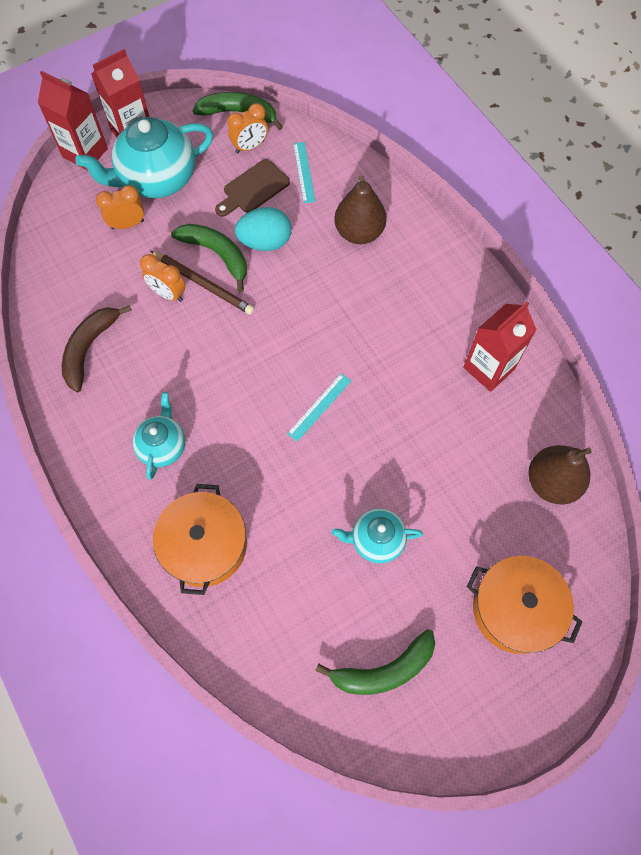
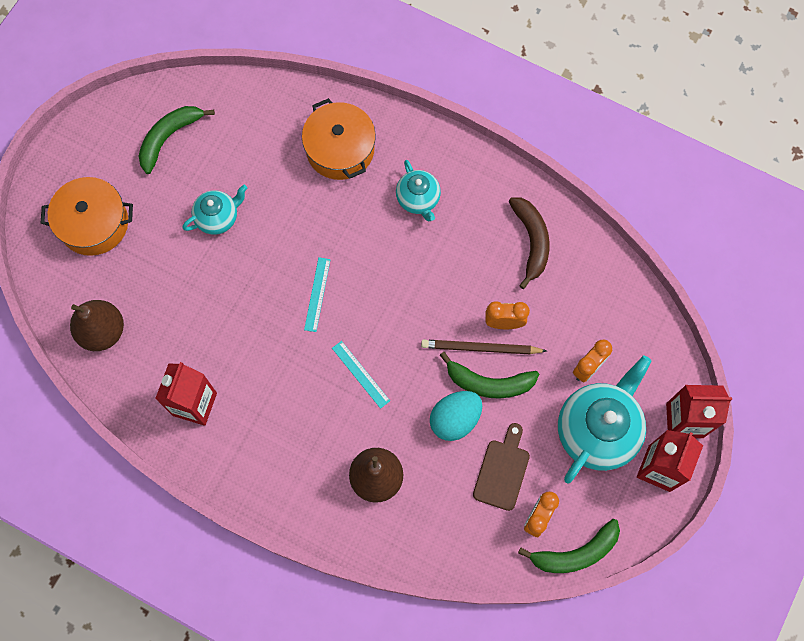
camera: 150 degrees right, 5 degrees up
turquoise ruler [293,142,315,203] -> turquoise ruler moved to [332,341,390,409]

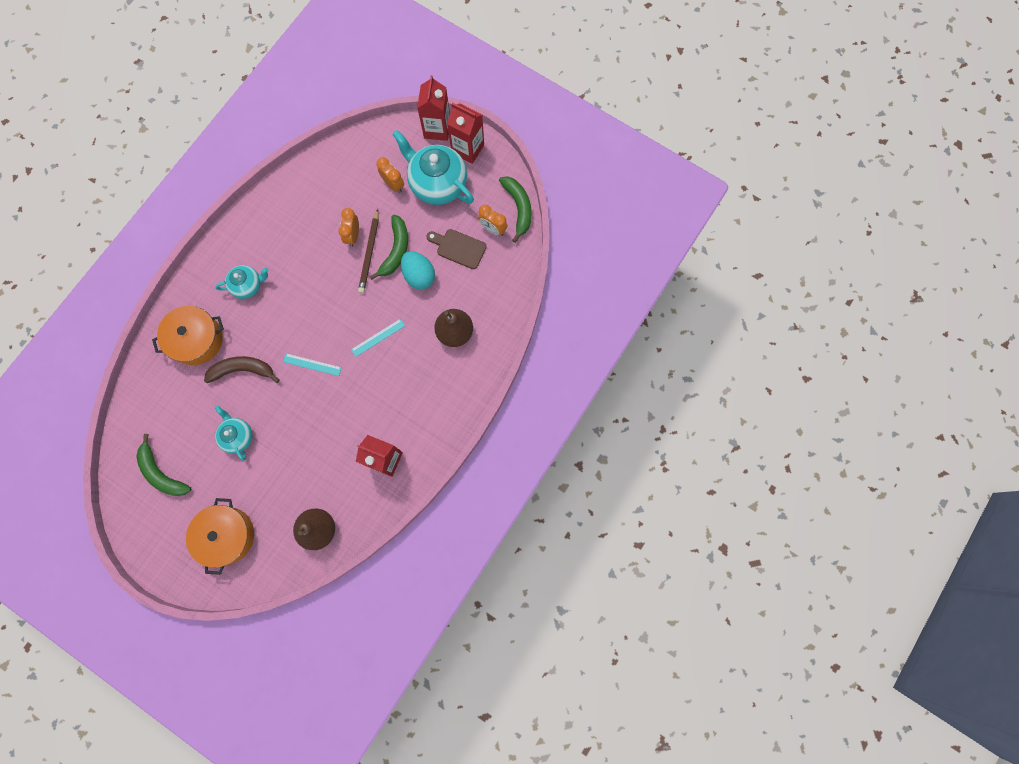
camera: 85 degrees left, 5 degrees up
brown banana [509,197,550,289] -> brown banana moved to [204,356,280,383]

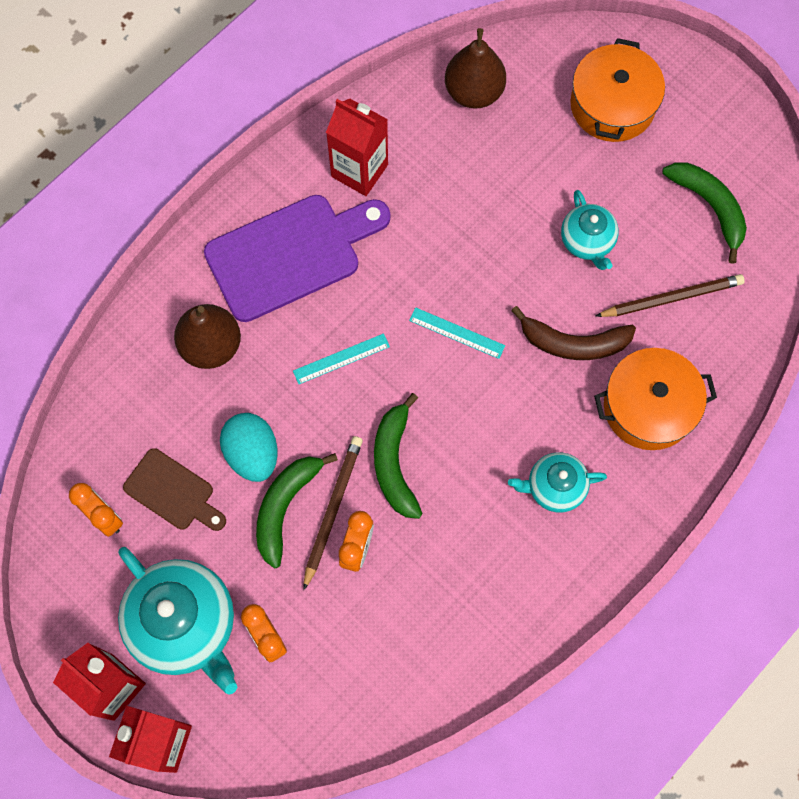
camera: 170 degrees left, 5 degrees down
green banana [499,176,532,243] -> green banana moved to [374,393,423,519]
none -> purple cutting board [204,195,391,322]
none -> brown pencil [596,274,745,317]

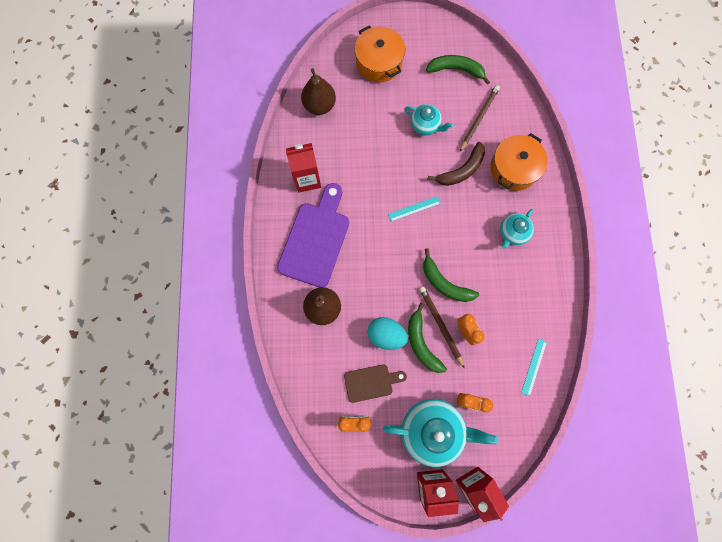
camera: 45 degrees left, 5 degrees up
turquoise ruler [293,333,390,384] -> turquoise ruler moved to [521,339,547,396]

